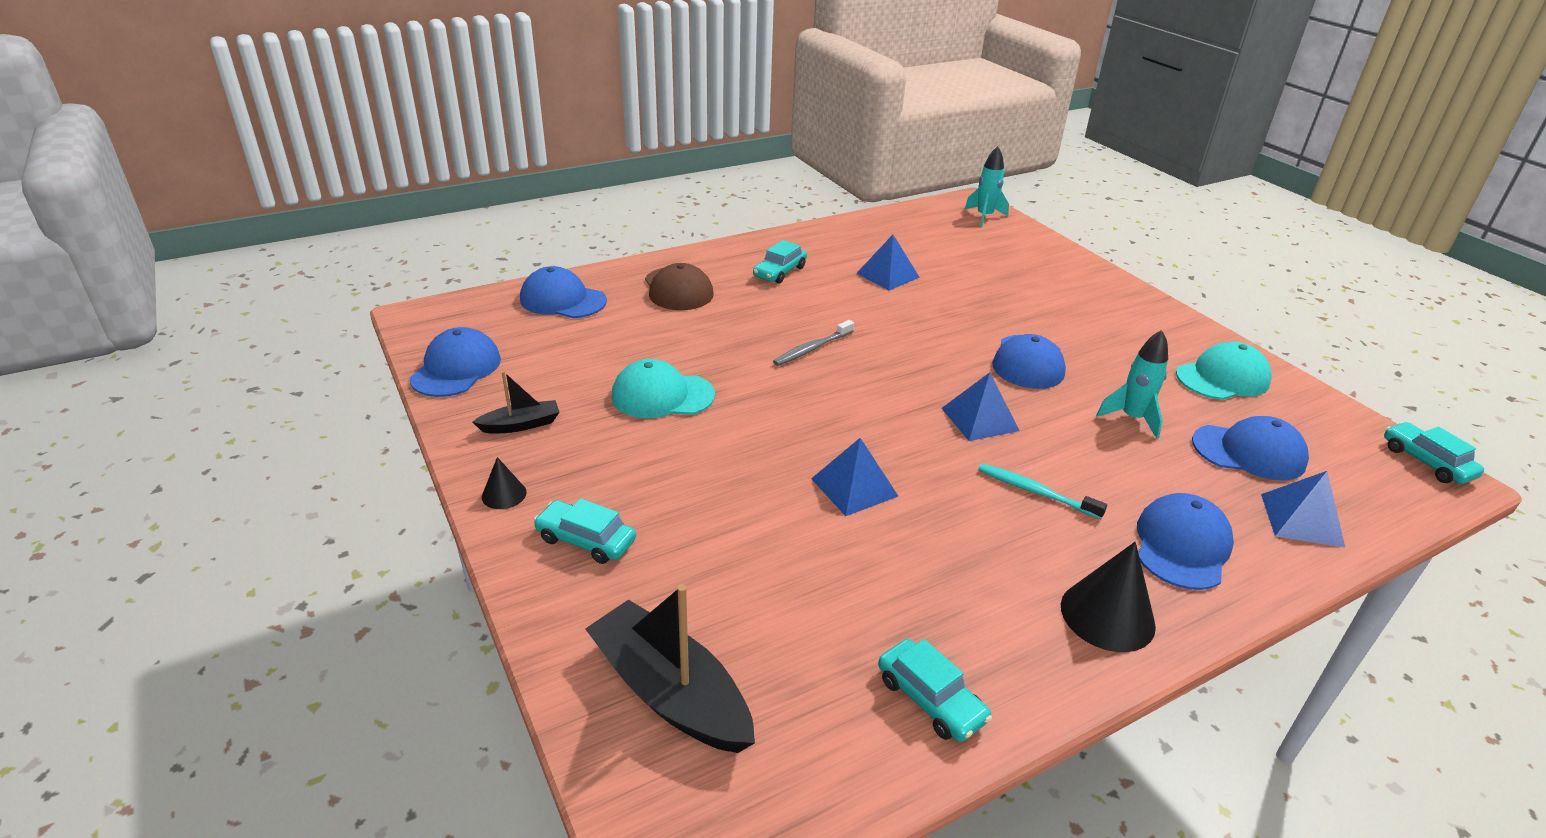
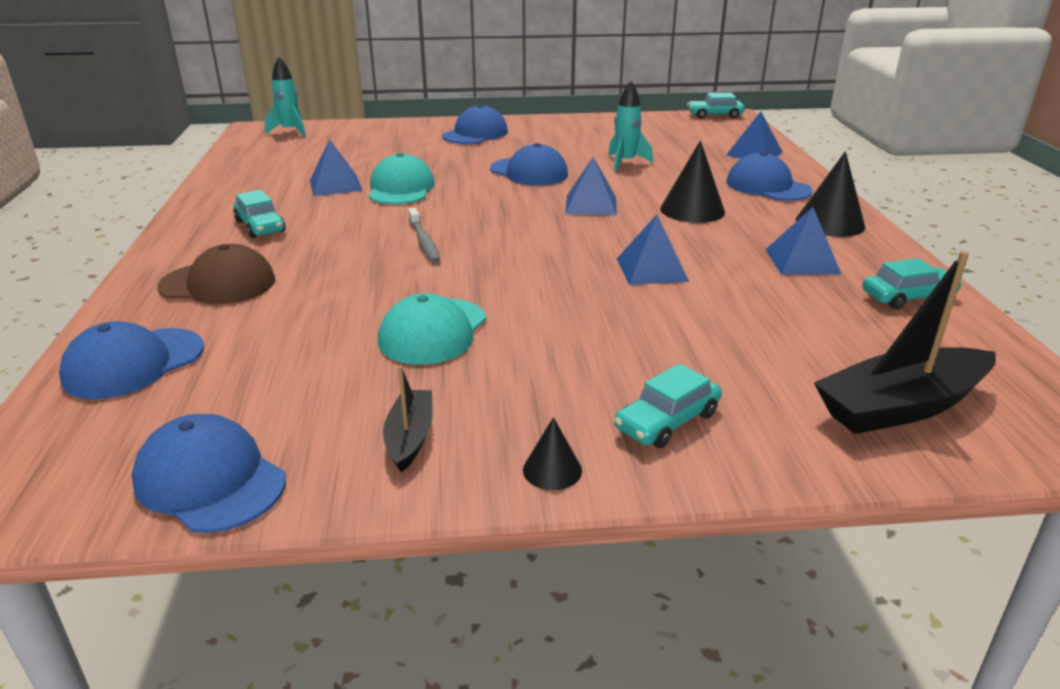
camera: 65 degrees left, 5 degrees down
turquoise toothbrush [978,464,1107,519] -> black cone [660,140,725,223]
turquoise cap [1176,342,1272,400] -> turquoise cap moved to [369,153,435,204]
blue cap [1192,416,1309,481] -> blue cap moved to [442,104,508,144]
none -> blue pyramid [765,207,841,275]

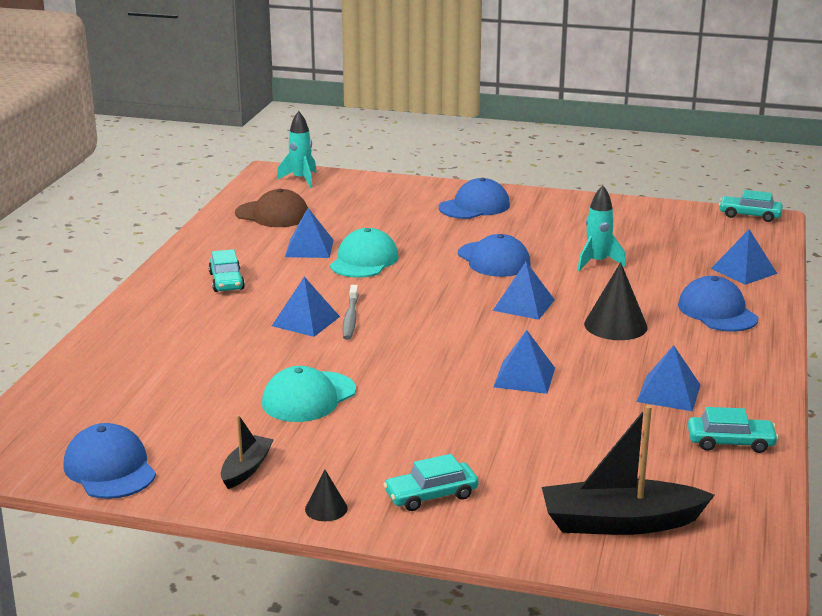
camera: 20 degrees right, 5 degrees down
blue cap [59,321,204,399] -> none
brown cap [157,244,275,304] -> brown cap moved to [235,189,308,227]
black cone [796,151,865,237] -> none
none -> blue pyramid [272,277,340,337]

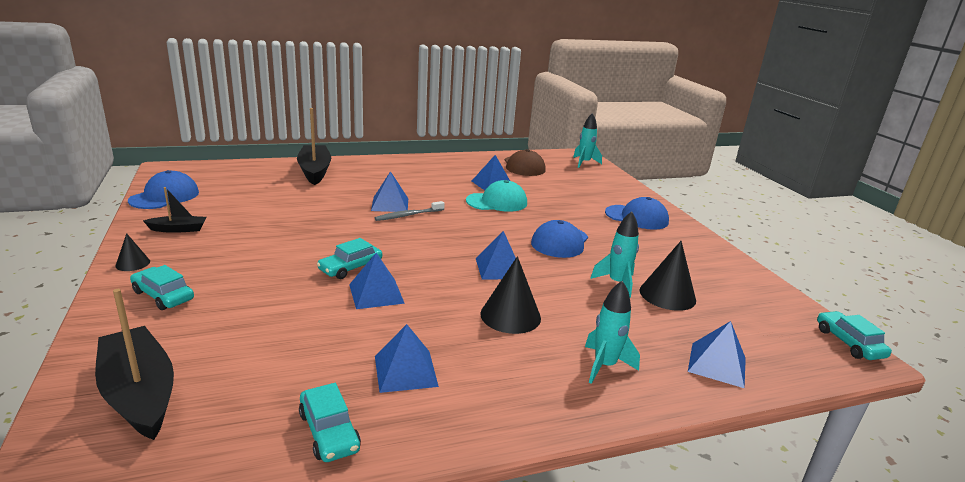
camera: 55 degrees right, 0 degrees up
turquoise car [208,249,245,292] -> turquoise car moved to [317,238,382,279]
turquoise cap [262,366,356,422] -> none
blue cap [678,276,758,332] -> turquoise rocket [585,281,640,384]
none -> black boat [297,108,331,185]
none -> black cone [639,241,696,311]

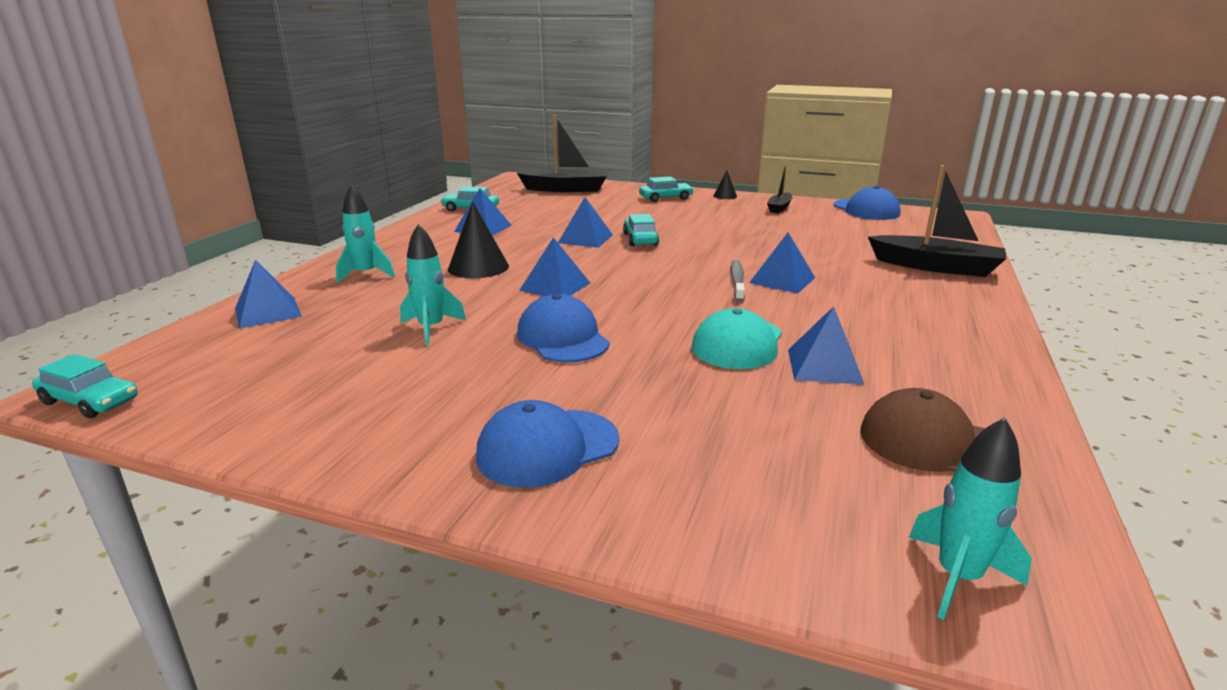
camera: 130 degrees right, 0 degrees up
black cone [639,241,696,311] -> none

